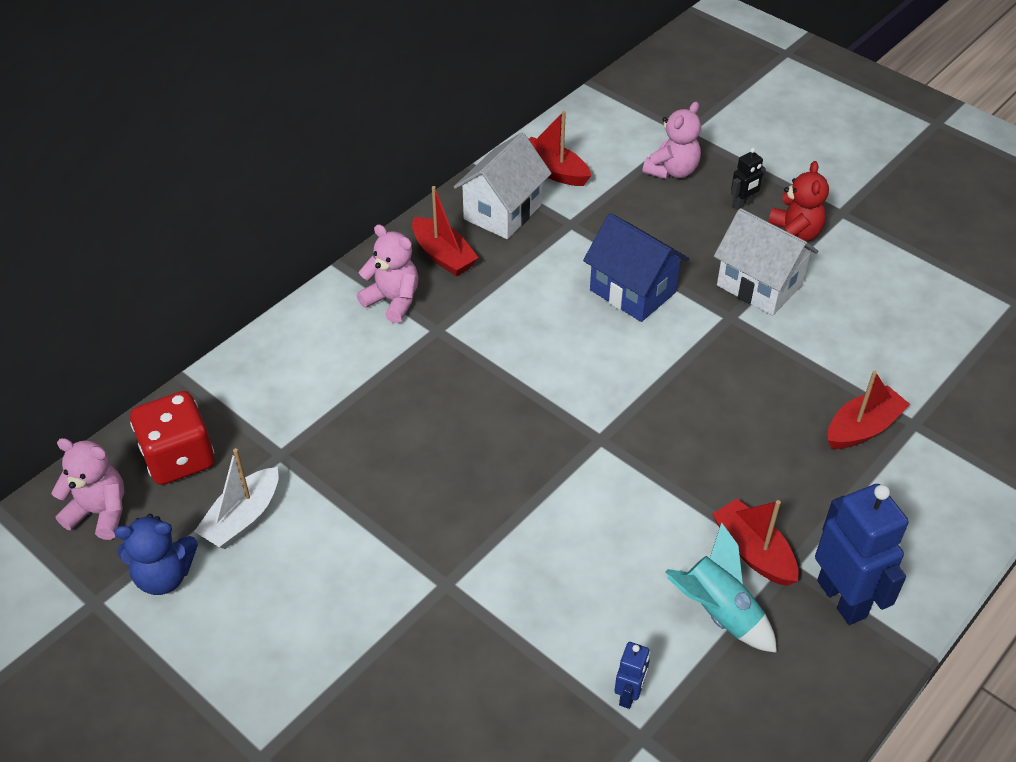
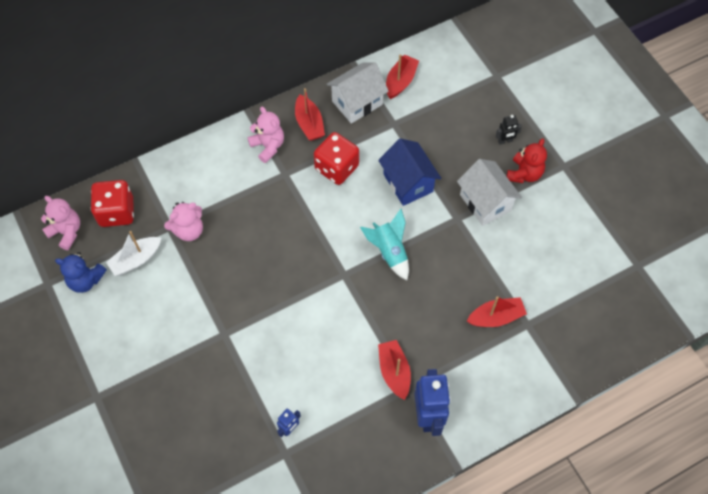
camera: 20 degrees right, 15 degrees up
red boat [529,111,591,186] -> red boat turned 60 degrees clockwise [386,54,419,99]
pink teddy bear [643,102,701,179] -> pink teddy bear moved to [164,202,203,241]
turquoise rocket [666,522,777,653] -> turquoise rocket moved to [360,209,409,280]
none -> red dice [314,132,359,185]

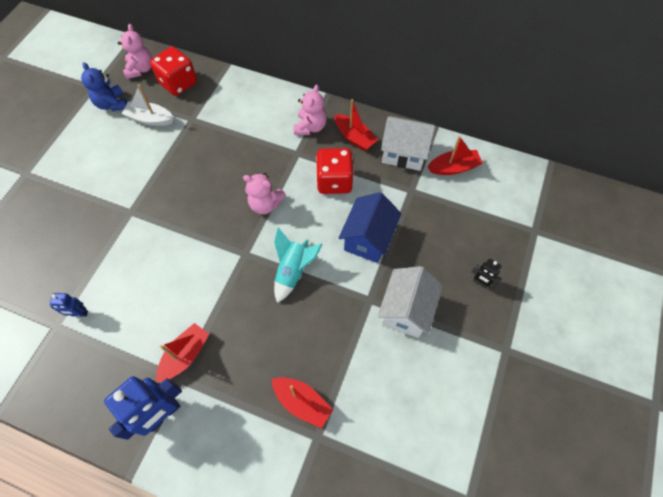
camera: 50 degrees right, 0 degrees up
pink teddy bear [164,202,203,241] -> pink teddy bear moved to [243,173,286,214]
red boat [295,88,325,141] -> red boat turned 75 degrees counterclockwise [335,99,378,151]
red teddy bear [507,138,547,183] -> none

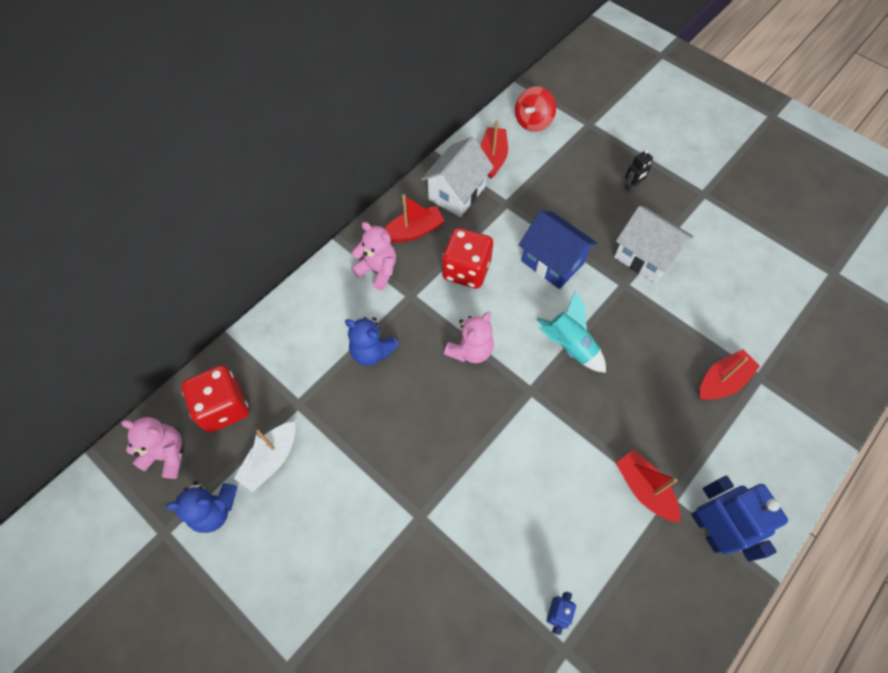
camera: 70 degrees left, 0 degrees up
none -> blue teddy bear [345,317,399,366]
none -> red spinning top [515,86,556,132]

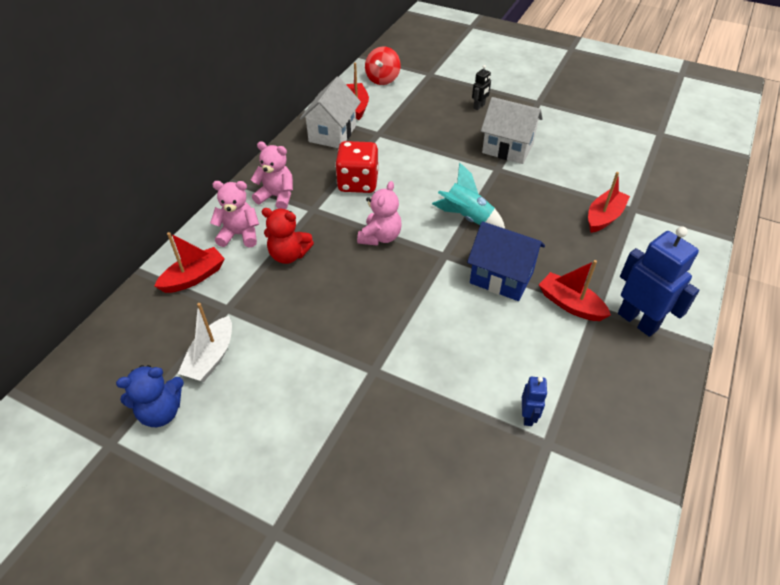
camera: 15 degrees left, 15 degrees down
pink teddy bear [121,417,182,479] -> pink teddy bear moved to [210,181,259,248]
red dice [181,365,249,433] -> none
blue teddy bear [345,317,399,366] -> red teddy bear [262,208,314,264]
red boat [384,194,445,243] -> red boat moved to [154,232,225,293]
blue house [519,210,598,289] -> blue house moved to [467,221,545,301]

